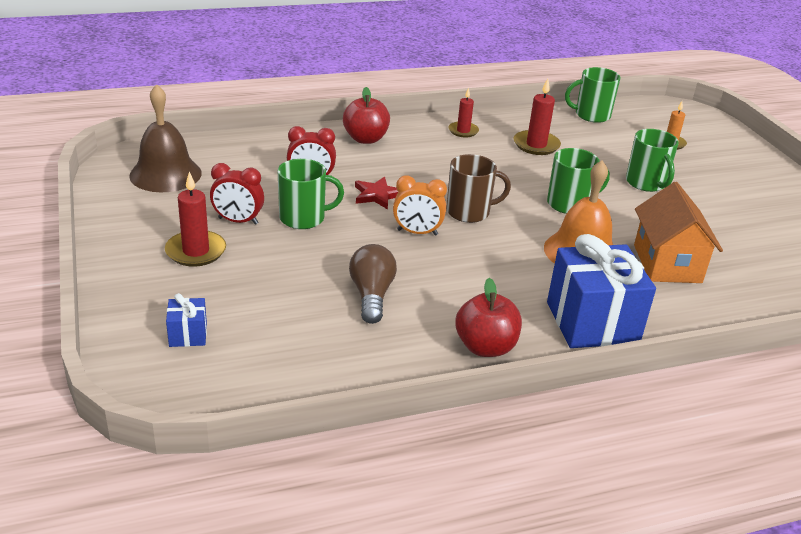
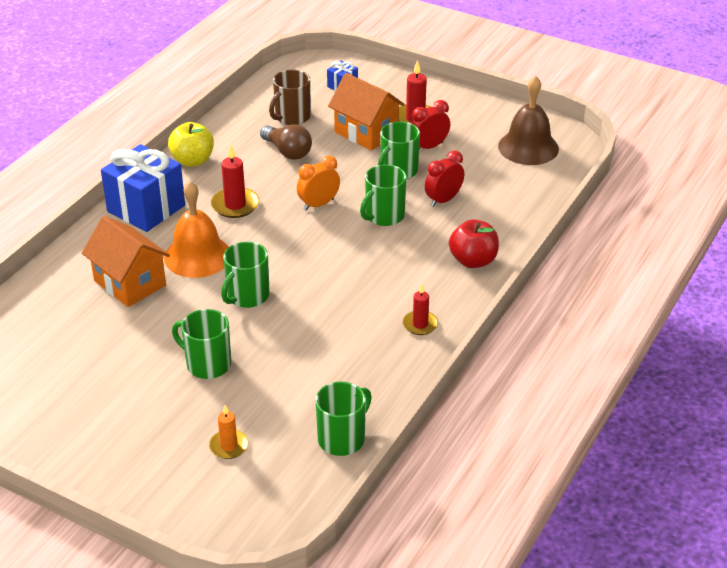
camera: 140 degrees right, 5 degrees up
red star [355,177,398,210] -> green mug [360,165,407,226]
brown mug [446,154,511,223] -> brown mug moved to [269,70,311,125]
red apple [455,278,522,357] -> yellow apple [168,122,214,167]
red candle [513,78,561,155] -> red candle moved to [211,144,259,218]
none -> orange house [328,73,405,151]

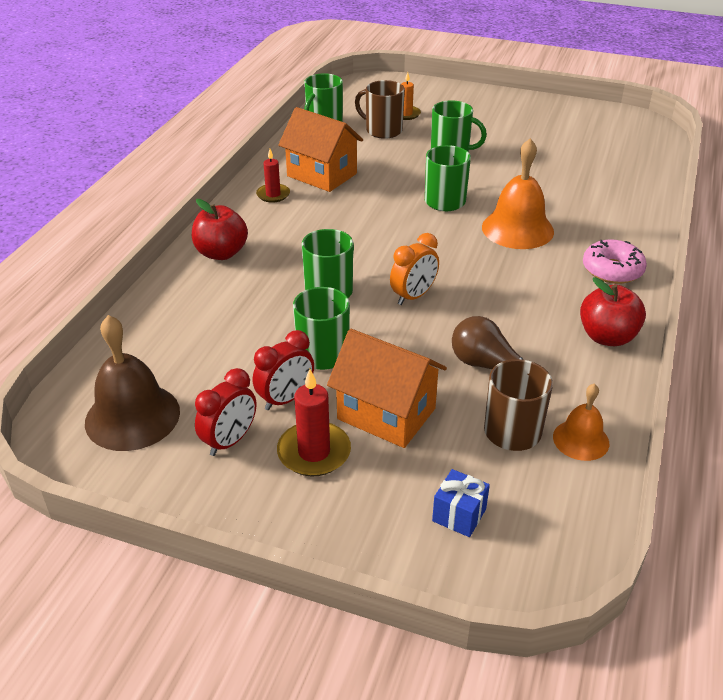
camera: 170 degrees right, 0 degrees up
orange house [82,216,170,307] -> orange house moved to [278,107,363,192]
blue gift [101,144,185,232] -> pink donut [583,239,647,284]
yellow apple [168,122,214,167] -> red apple [580,278,646,346]
red candle [211,144,259,218] -> none
red clock [425,150,464,207] -> red clock moved to [195,368,256,456]
none -> brown mug [355,80,405,139]
none -> orange bell [553,383,609,461]

